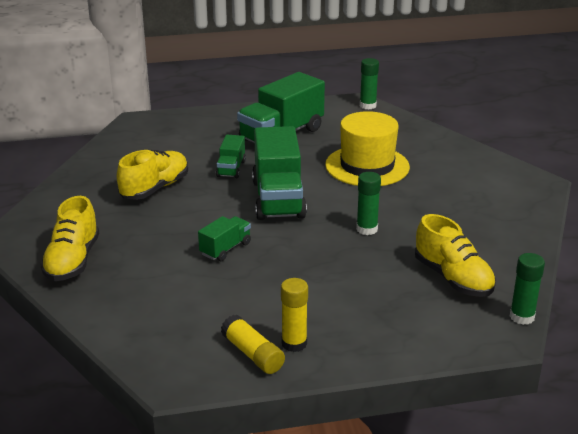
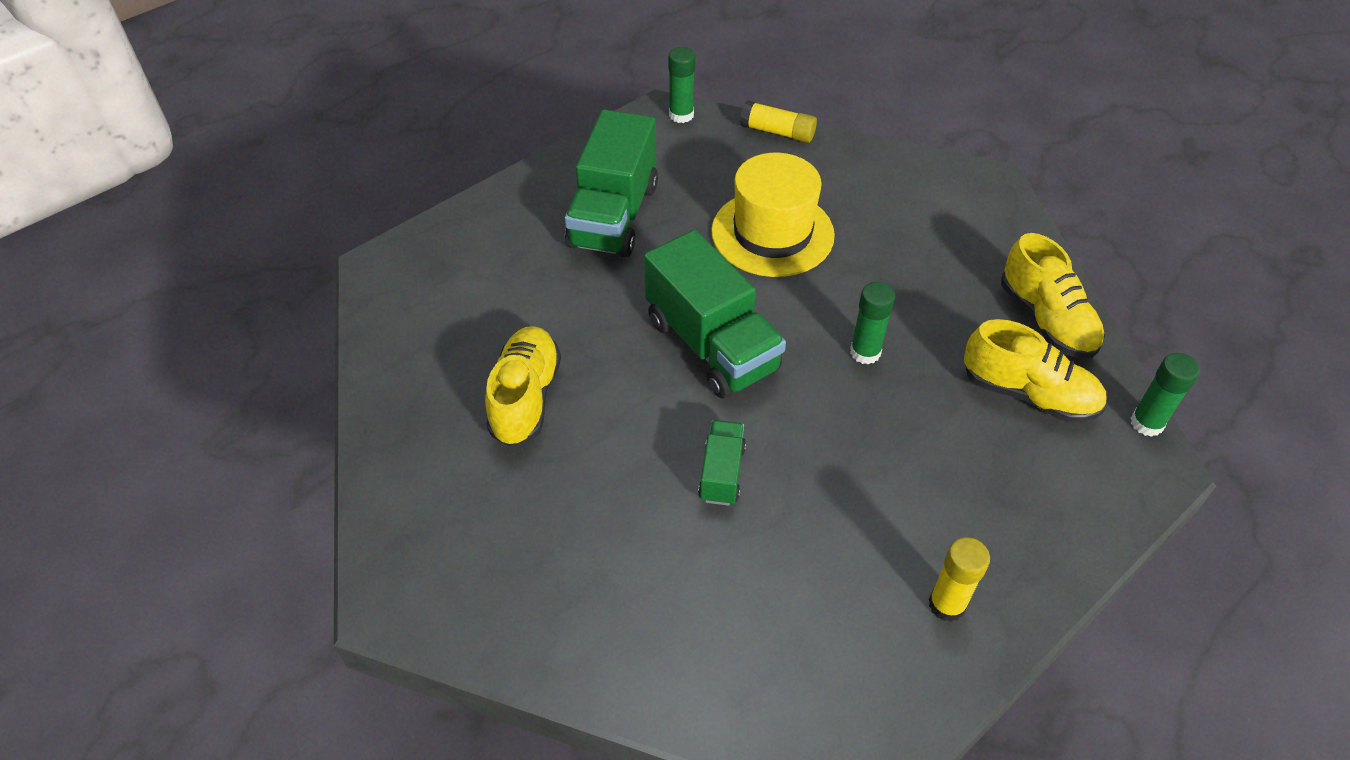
camera: 30 degrees left, 20 degrees up
yellow shoe [40,196,99,281] -> yellow shoe moved to [1001,233,1105,359]
green truck [216,135,246,178] -> none
yellow glue stick [221,315,285,374] -> yellow glue stick moved to [740,100,817,143]

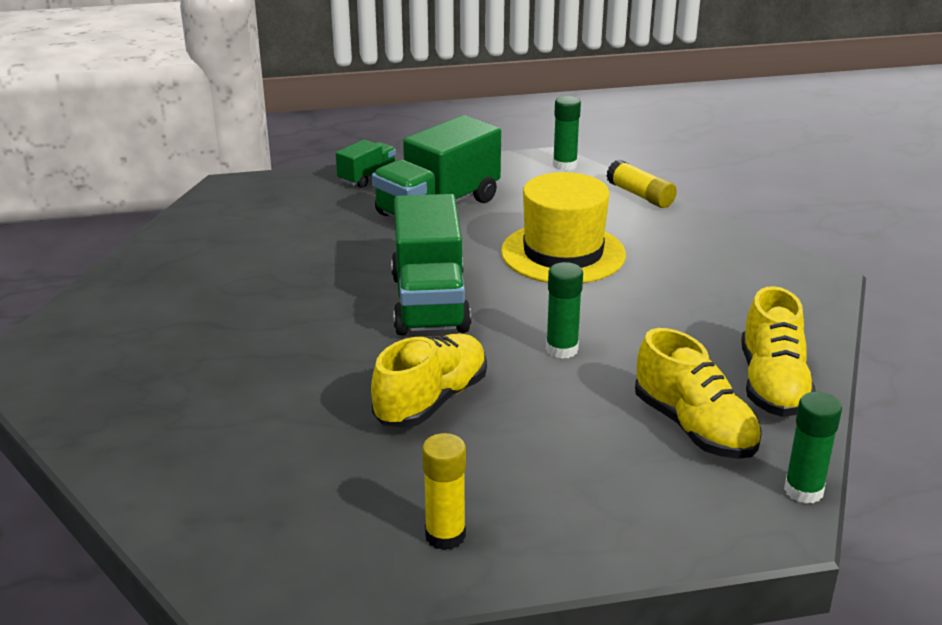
camera: 30 degrees right, 20 degrees down
yellow shoe [485,326,561,447] -> yellow shoe moved to [371,334,487,428]
green truck [698,420,746,506] -> green truck moved to [336,140,396,188]

